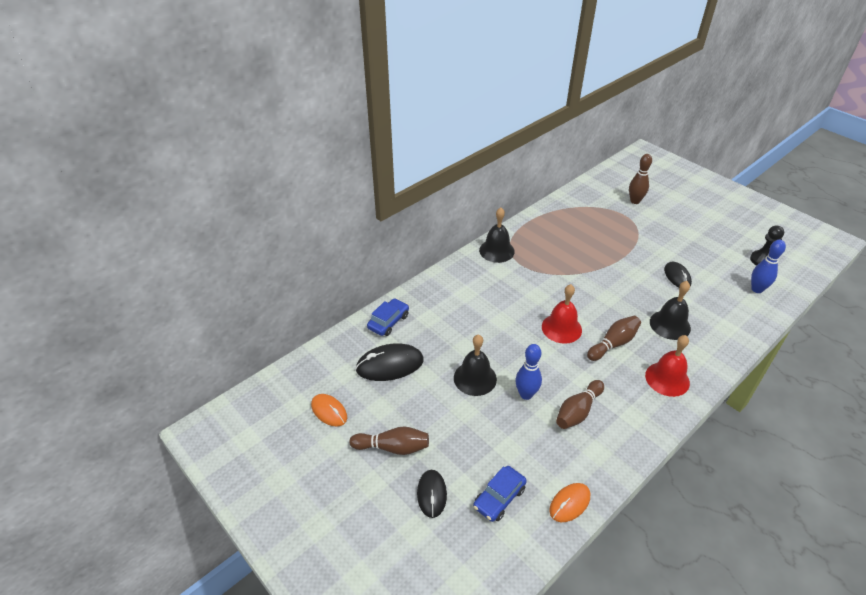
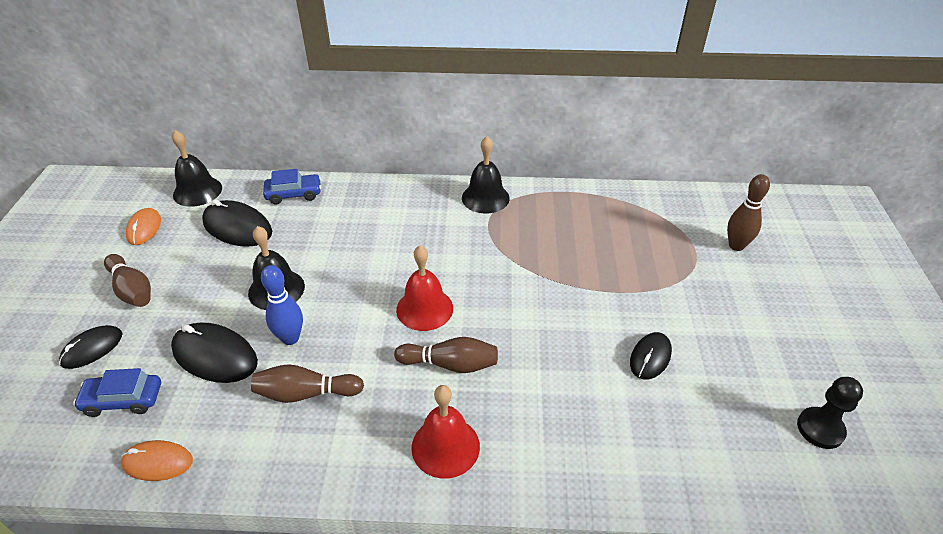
camera: 45 degrees right, 0 degrees up
black bell [650,281,691,340] -> black bell moved to [172,130,222,207]
blue bowling pin [751,240,786,293] -> none
none -> black mouse [171,323,258,383]

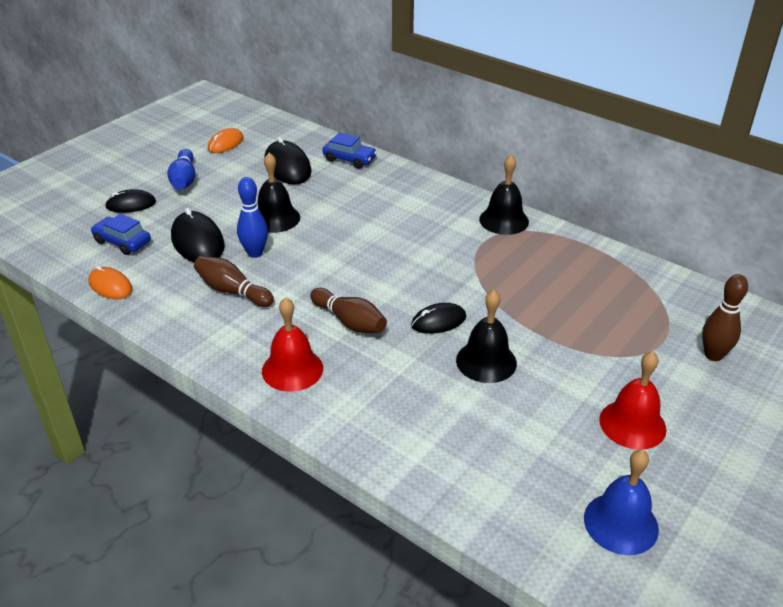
camera: 35 degrees right, 5 degrees down
brown bowling pin [104,254,151,307] -> blue bowling pin [167,149,195,190]
black bell [172,130,222,207] -> black bell moved to [456,290,517,383]
red bell [396,245,453,331] -> red bell moved to [599,351,667,450]
black mouse [630,332,672,380] -> black mouse moved to [411,303,466,334]
black pawn [797,377,863,449] -> blue bell [584,450,659,555]

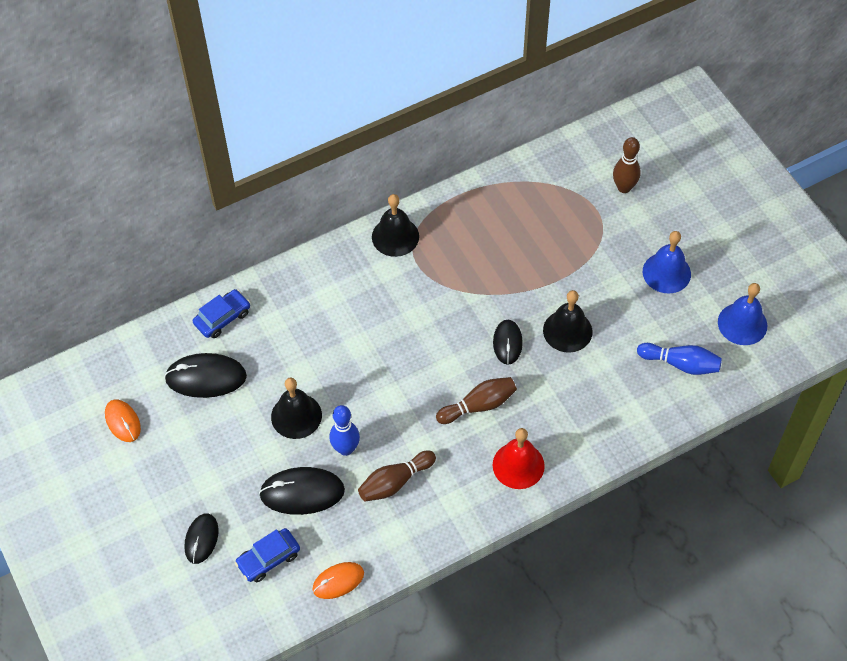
camera: 65 degrees left, 20 degrees up
blue bowling pin [167,149,195,190] -> blue bowling pin moved to [637,343,722,375]
red bell [599,351,667,450] -> blue bell [643,231,691,293]

